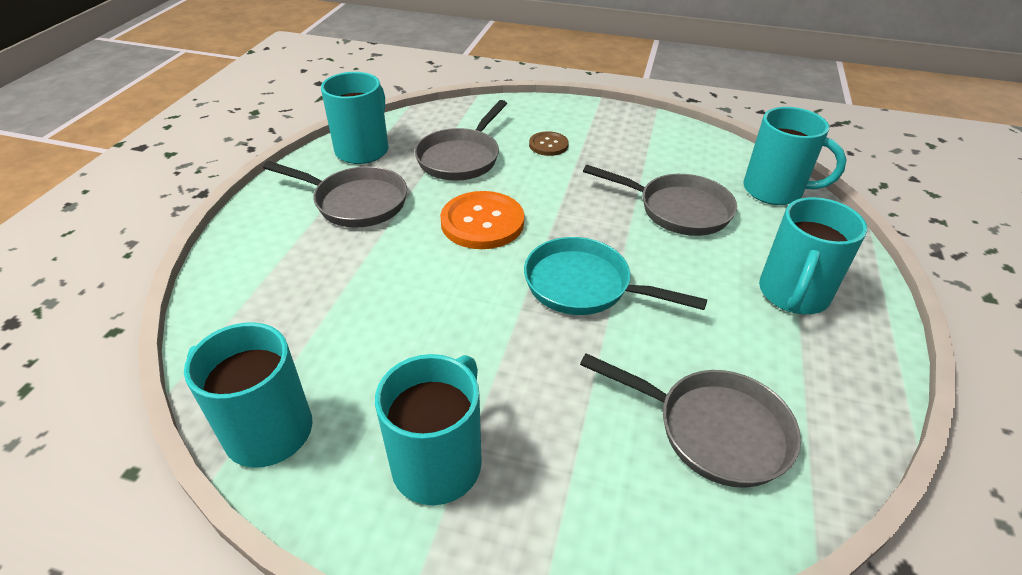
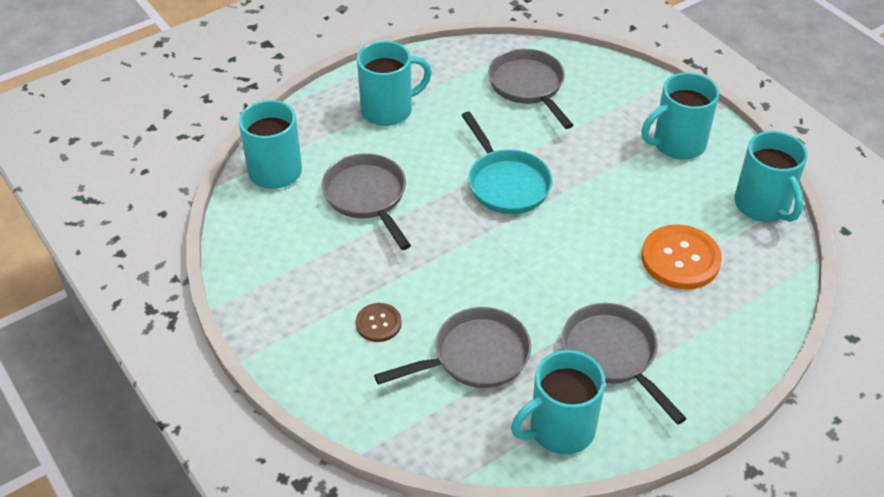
camera: 140 degrees left, 5 degrees up
orange button [440,191,524,249] -> orange button moved to [641,224,722,289]

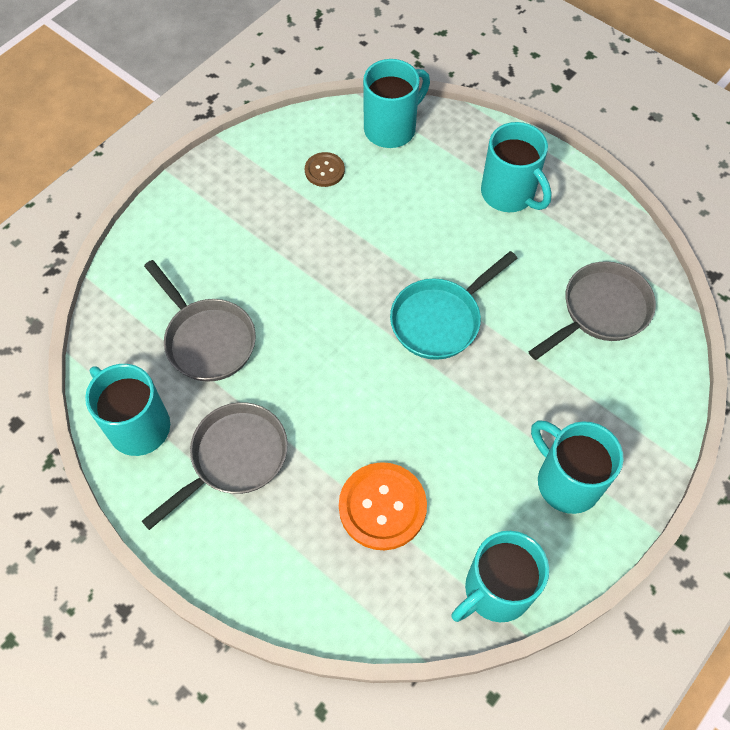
camera: 75 degrees right, 15 degrees up
grey pan [322,153,411,250] -> none
brown button [356,303,402,342] -> brown button moved to [305,152,345,187]

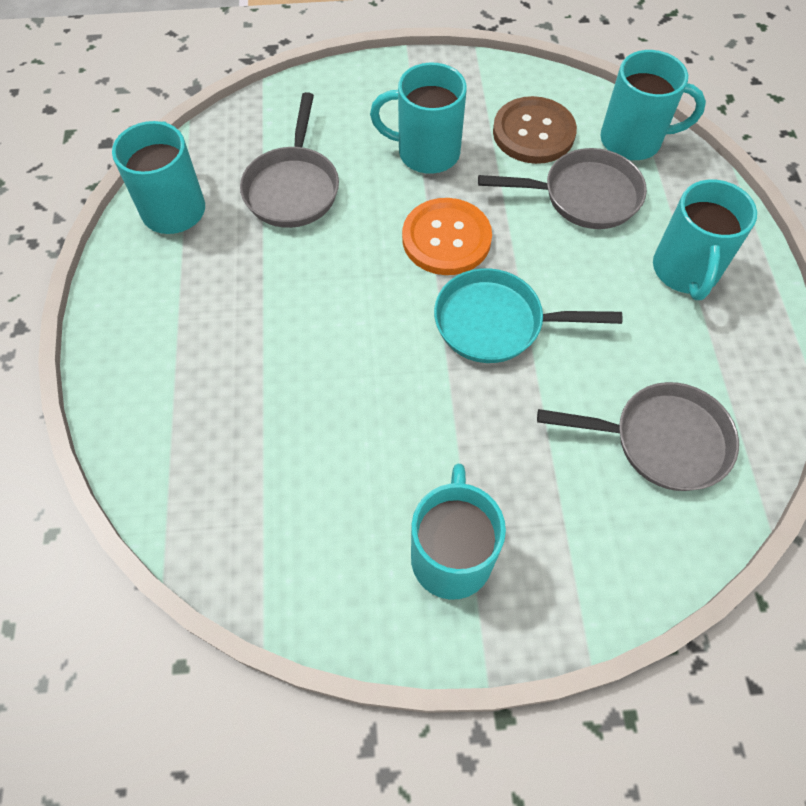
camera: 45 degrees right, 0 degrees up
grey pan [142,402,288,530] -> grey pan moved to [478,148,647,229]
brown button [305,152,345,187] -> brown button [493,96,577,164], size x1.80
orange button [339,462,427,550] -> orange button moved to [402,198,492,275]
turquoise mug [451,531,549,622] -> turquoise mug moved to [370,63,467,174]

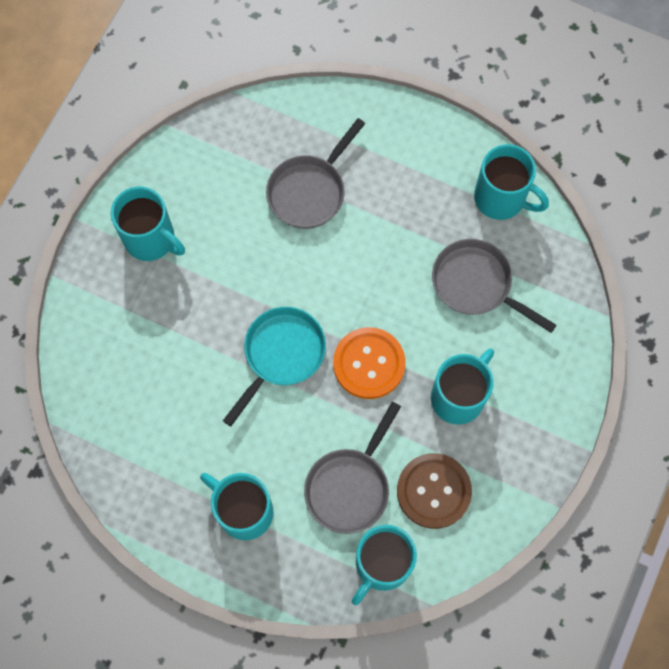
camera: 120 degrees right, 10 degrees up
grey pan [537,382,739,491] -> grey pan moved to [266,118,365,229]

